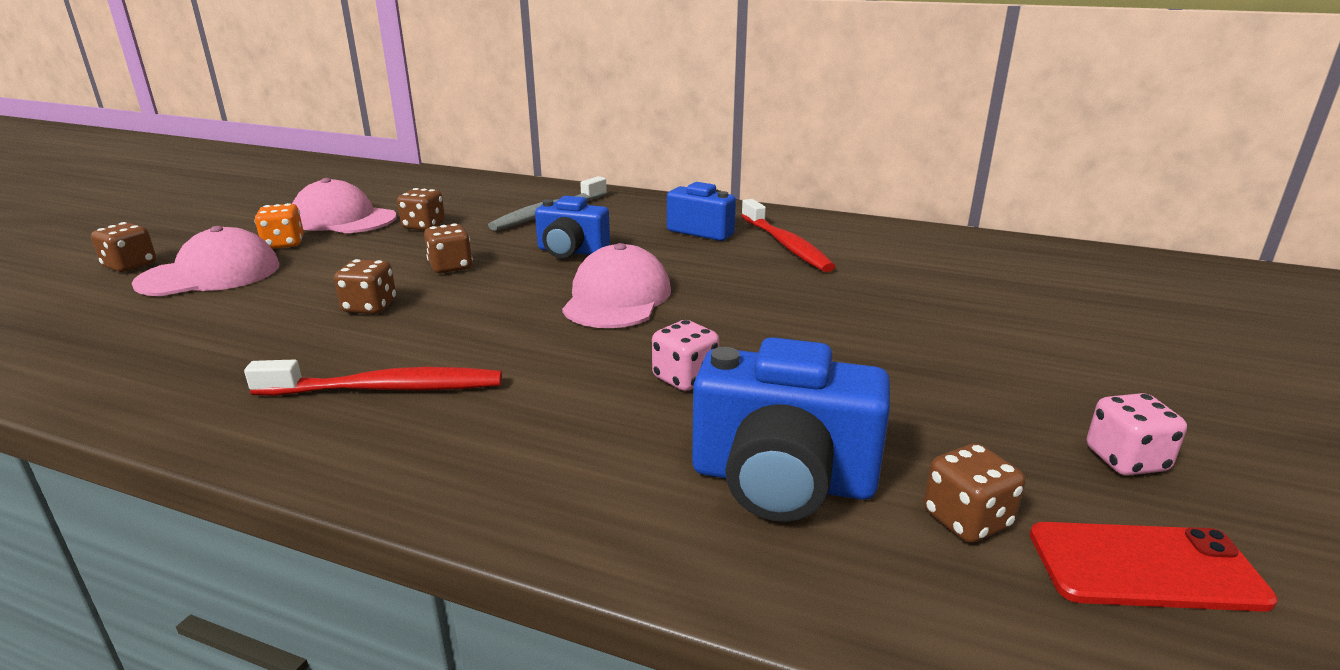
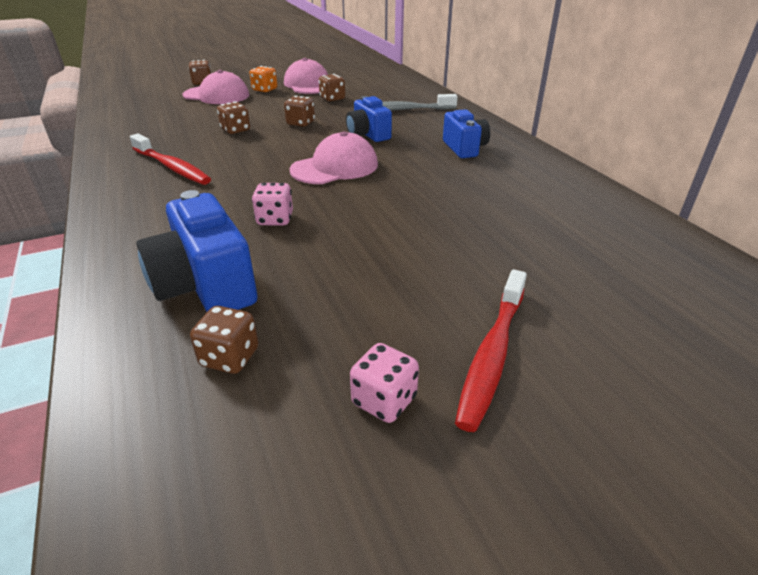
camera: 45 degrees right, 10 degrees up
red toothbrush [741,199,836,272] -> red toothbrush moved to [455,269,527,432]
red phone [1030,522,1278,612] -> none

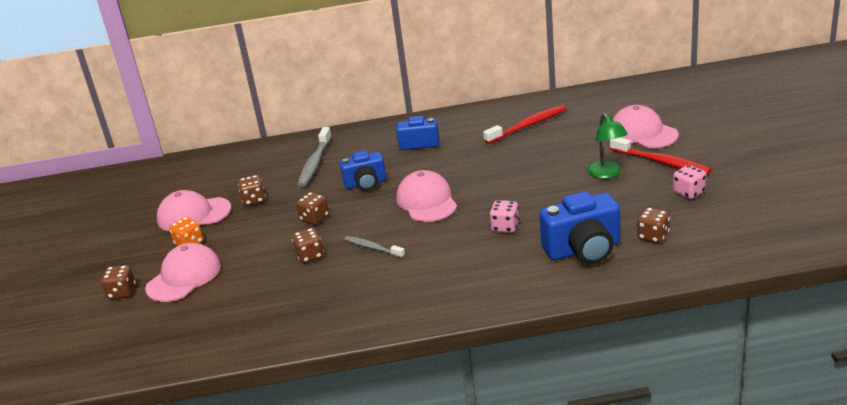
camera: 70 degrees left, 5 degrees down
red toothbrush [130,134,211,185] -> red toothbrush moved to [483,105,566,144]
none -> grey toothbrush [344,236,405,258]
none -> green lamp [587,113,628,179]
none -> pink cap [613,105,678,148]

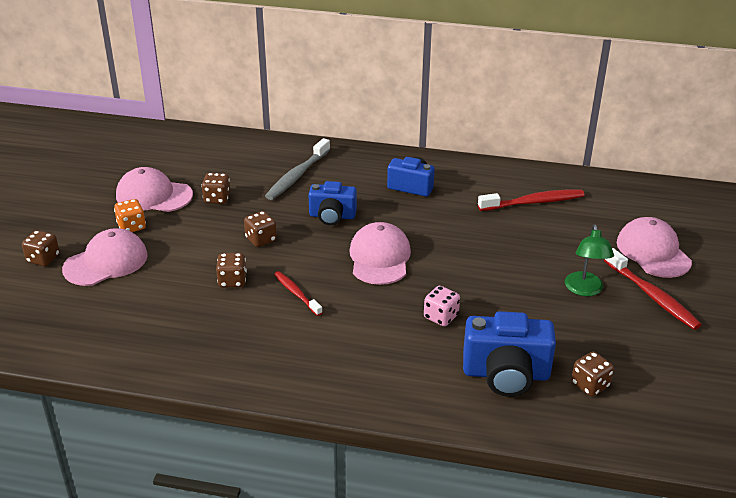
camera: 15 degrees right, 5 degrees up
grey toothbrush [344,236,405,258] -> red toothbrush [274,271,323,316]
pink dice [673,165,706,199] -> none

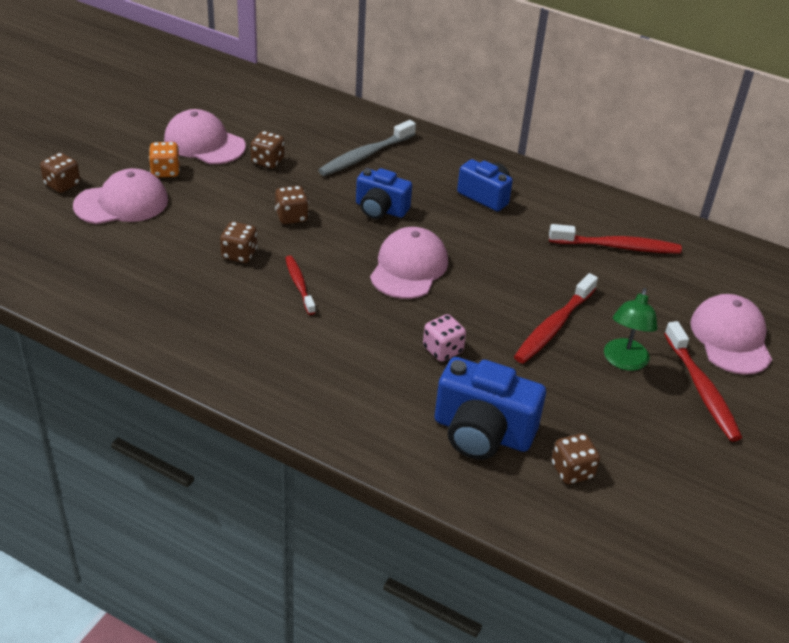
camera: 15 degrees right, 5 degrees up
none -> red toothbrush [514,273,598,364]

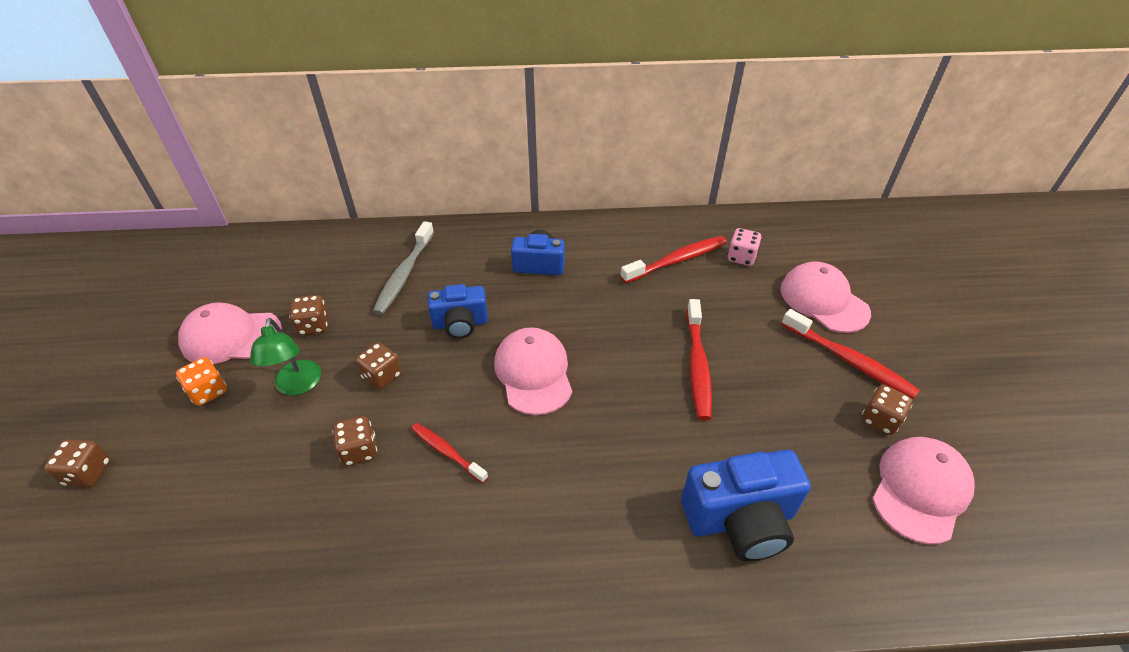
camera: 30 degrees left, 5 degrees up
pink cap [73,168,168,224] -> pink cap moved to [872,437,975,545]
pink dice [423,314,466,362] -> pink dice moved to [727,228,762,266]
brown dice [552,433,600,484] -> brown dice moved to [862,384,912,435]
green lamp [604,288,658,371] -> green lamp moved to [250,318,321,395]

